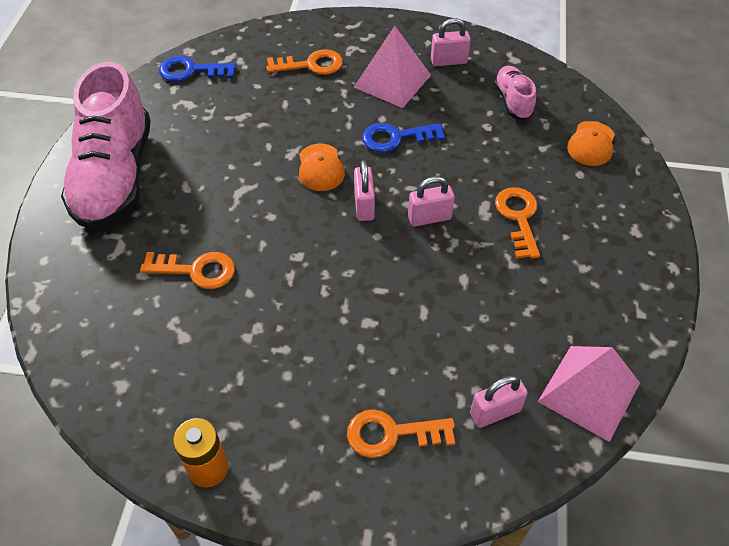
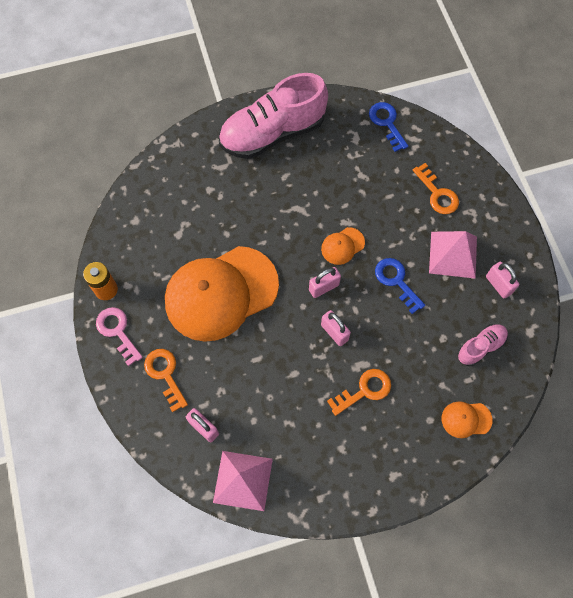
camera: 65 degrees right, 15 degrees up
orange key [140,252,235,289] -> none
none -> pink key [96,307,143,366]
none -> orange cap [165,246,279,342]

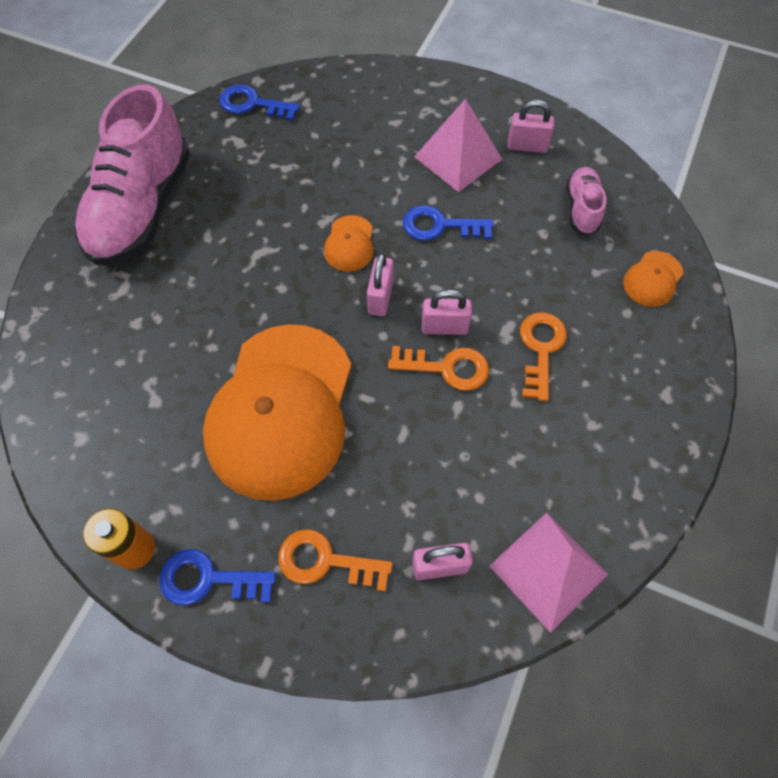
camera: 50 degrees left, 5 degrees down
pink key [96,307,143,366] -> blue key [160,549,276,605]
orange key [413,163,459,214] -> orange key moved to [388,346,489,391]

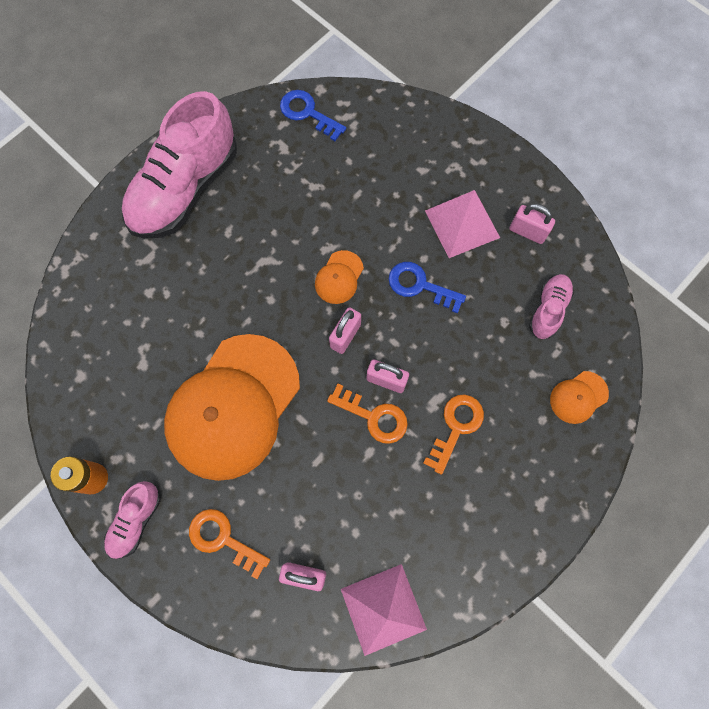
camera: 20 degrees right, 10 degrees up
blue key [160,549,276,605] -> pink shoe [104,481,161,559]

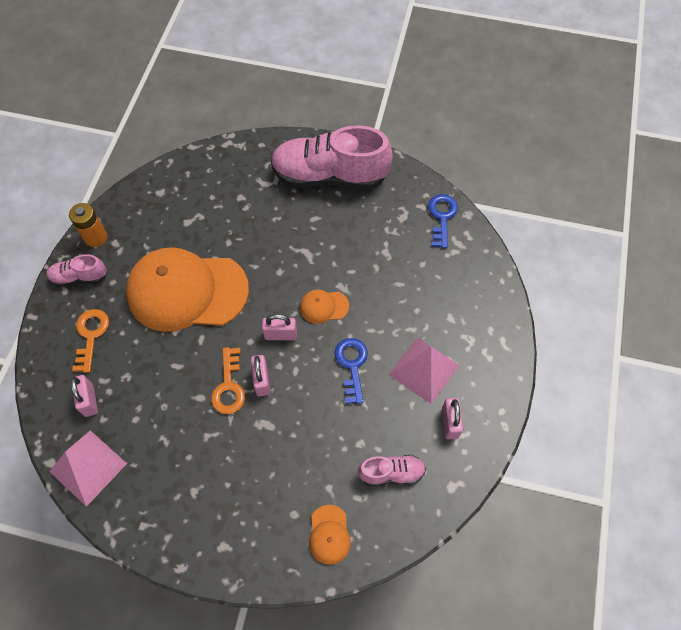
camera: 60 degrees right, 10 degrees down
orange key [423,395,484,474] -> none
orange cap [550,371,609,424] -> orange cap turned 120 degrees counterclockwise [309,505,351,565]

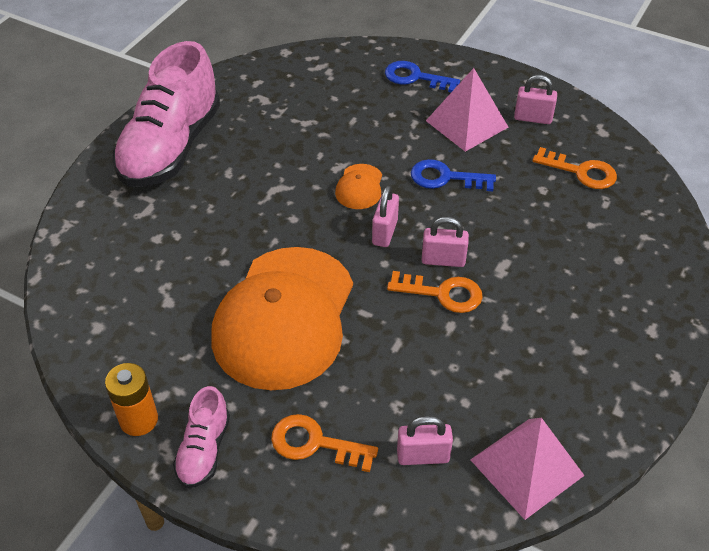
camera: 75 degrees left, 15 degrees down
orange cap [309,505,351,565] -> none
pink shoe [358,455,426,486] -> orange key [532,147,617,189]
blue key [428,194,458,248] -> blue key moved to [385,61,460,92]

